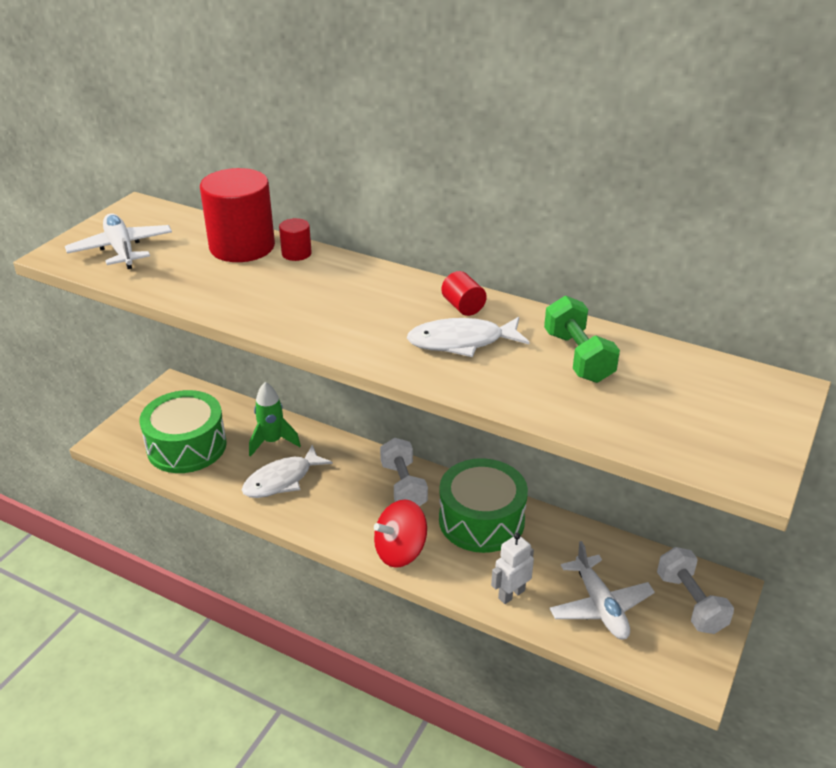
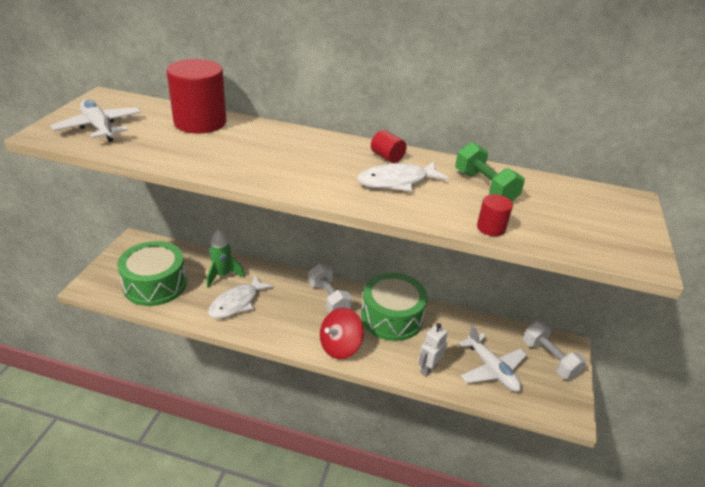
camera: 15 degrees left, 0 degrees up
red cylinder [279,218,312,261] -> red cylinder moved to [477,194,513,236]

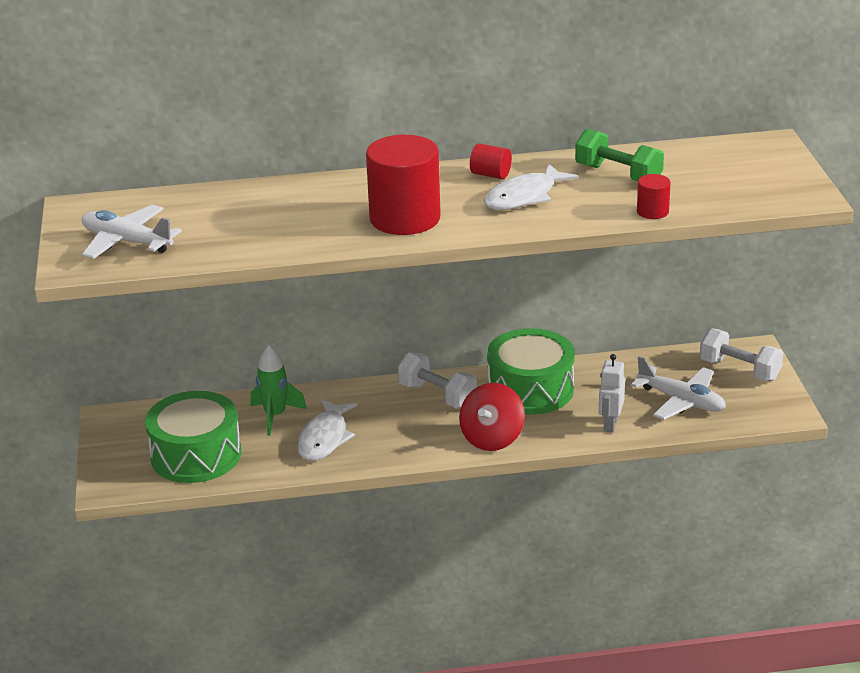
camera: 20 degrees left, 5 degrees down
red cylinder [166,59,226,133] -> red cylinder moved to [366,135,441,235]

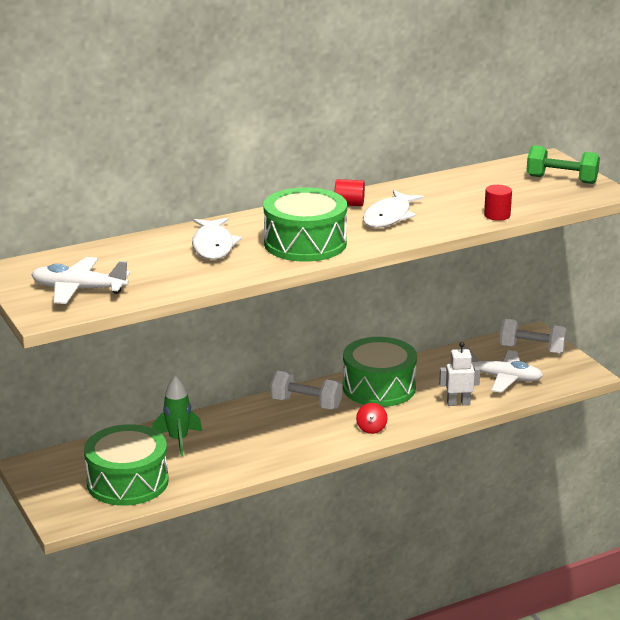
camera: 20 degrees left, 5 degrees down
white fish [297,399,357,461] -> white fish moved to [192,218,242,260]
red cylinder [366,135,441,235] -> green drum [264,188,347,262]
red spinning top [459,383,525,451] -> red spinning top [356,403,388,434], size x0.54
green dumbbell [575,129,664,181] -> green dumbbell moved to [526,145,600,184]
white robot [599,354,625,433] -> white robot turned 90 degrees clockwise [439,342,480,406]

